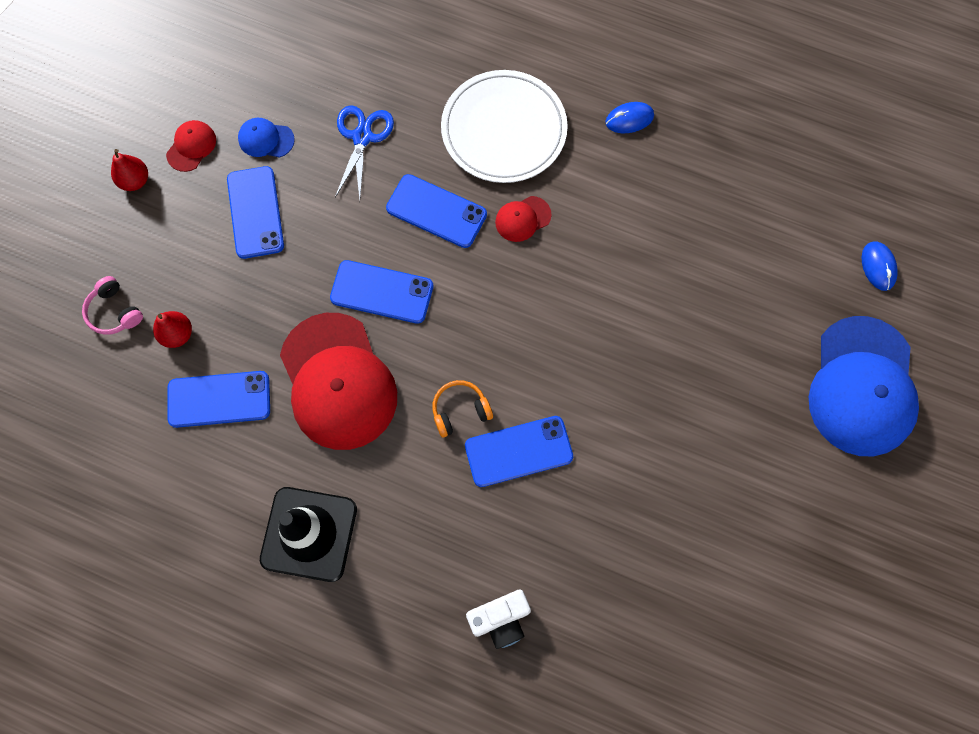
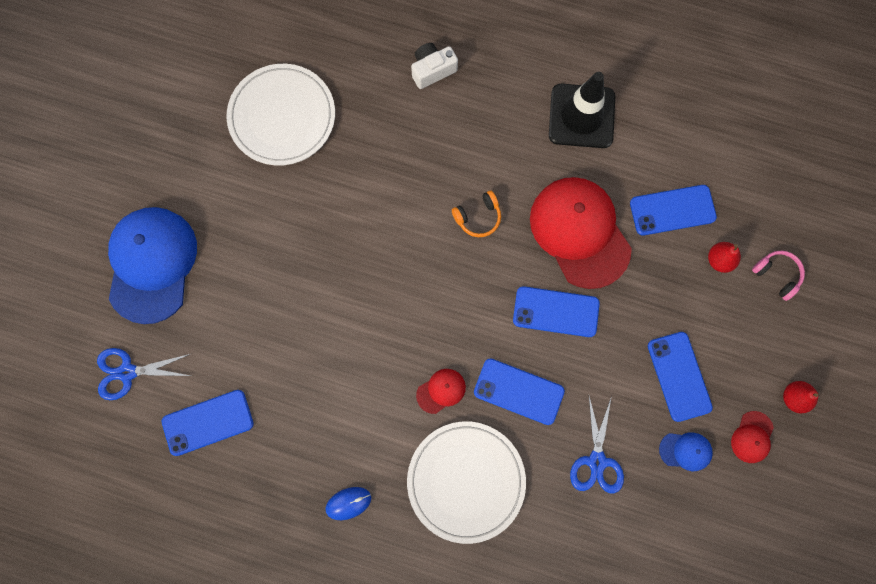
camera: 175 degrees right, 5 degrees up
blue phone [465,416,573,487] -> blue phone moved to [162,390,254,456]
blue mouse [862,241,898,291] -> blue scissors [97,348,191,400]
none -> white plate [226,64,335,166]

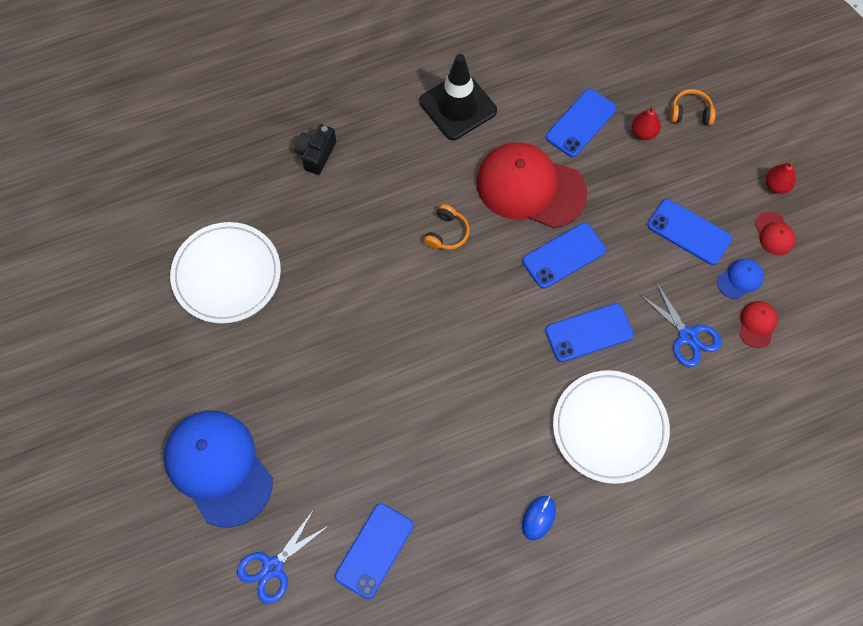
camera: 40 degrees left, 10 degrees down
white camera [411,43,458,89] -> black camera [295,124,336,175]
red cap [416,369,466,414] -> red cap moved to [740,301,778,348]
pink headphones [752,251,805,301] -> orange headphones [670,89,716,125]

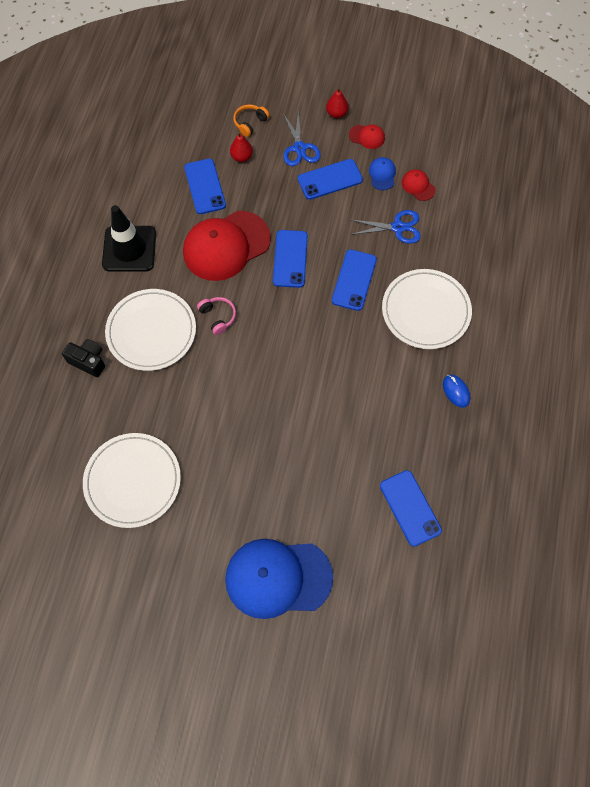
camera: 55 degrees left, 0 degrees up
blue scissors [237,509,330,604] -> blue scissors moved to [283,111,321,166]
black camera [295,124,336,175] -> black camera turned 150 degrees clockwise [62,339,105,377]
orange headphones [424,204,469,250] -> pink headphones [197,297,236,335]
none -> white plate [105,289,196,371]

